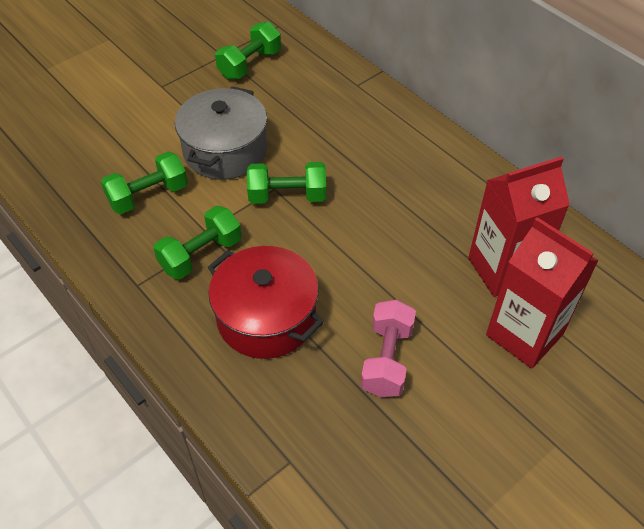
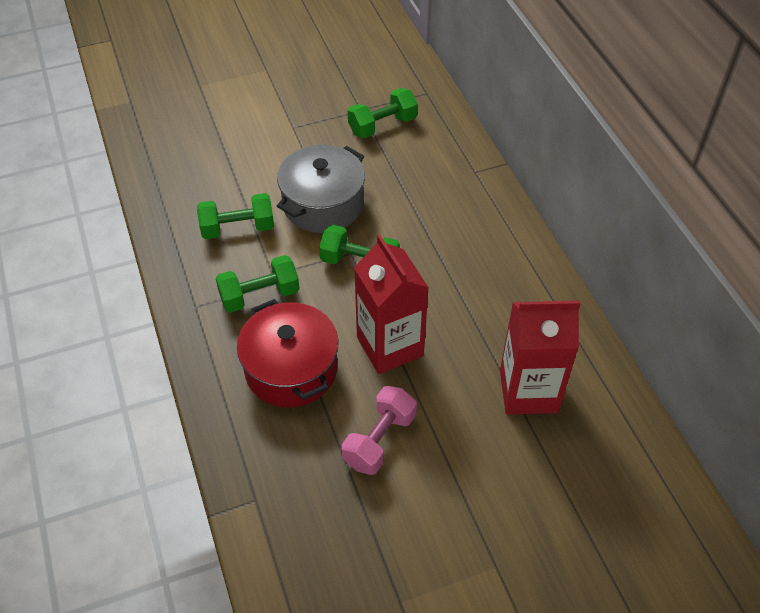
camera: 20 degrees right, 0 degrees up
red carton [486,217,599,369] -> red carton moved to [354,235,429,374]

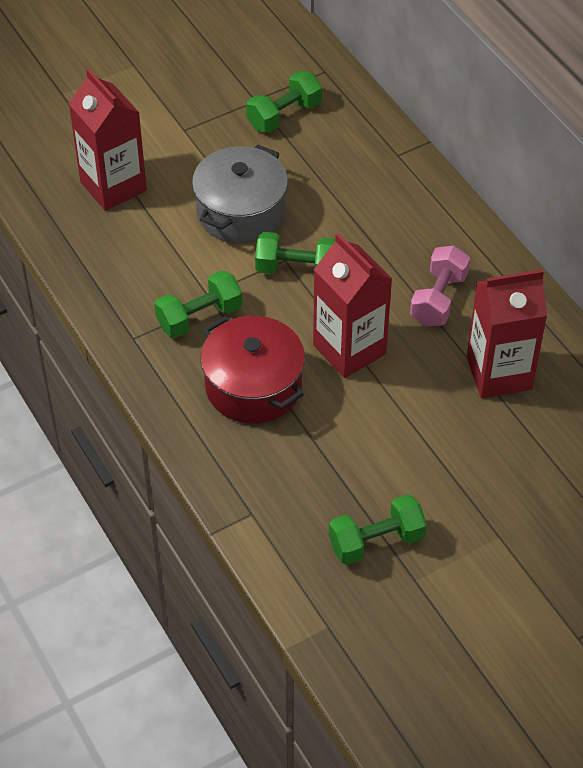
camera: 10 degrees left, 0 degrees up
green dumbbell [197,193,274,239] -> green dumbbell moved to [329,494,427,565]
pink dumbbell [342,386,417,475] -> pink dumbbell moved to [410,245,470,327]
none -> red carton [68,69,147,211]

